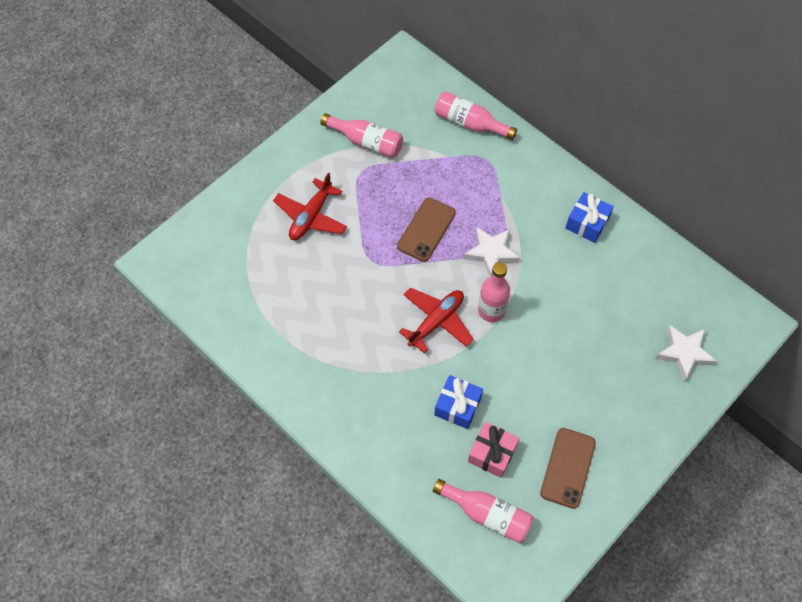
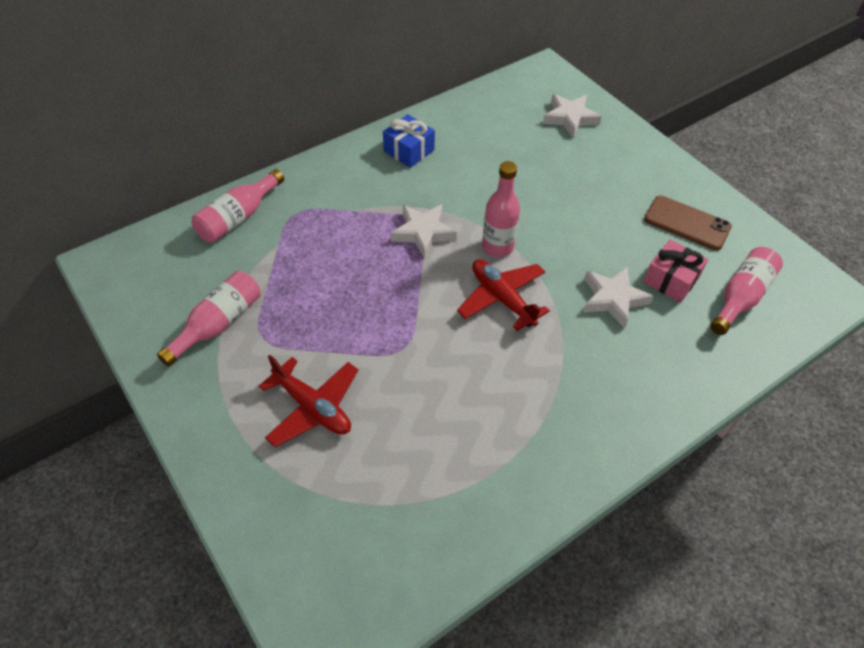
camera: 80 degrees left, 10 degrees down
brown phone [397,197,456,262] -> none
blue gift [434,375,483,429] -> white star [583,266,653,328]

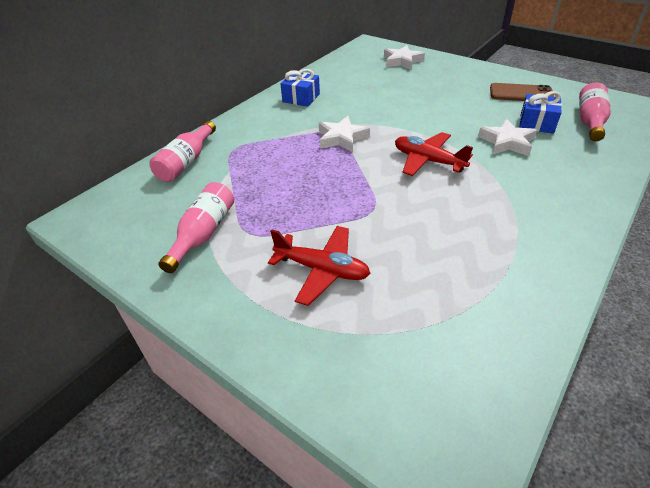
camera: 15 degrees left, 10 degrees down
pink bottle [482,161,520,257] -> none
pink gift [643,239,708,303] -> blue gift [519,91,562,134]

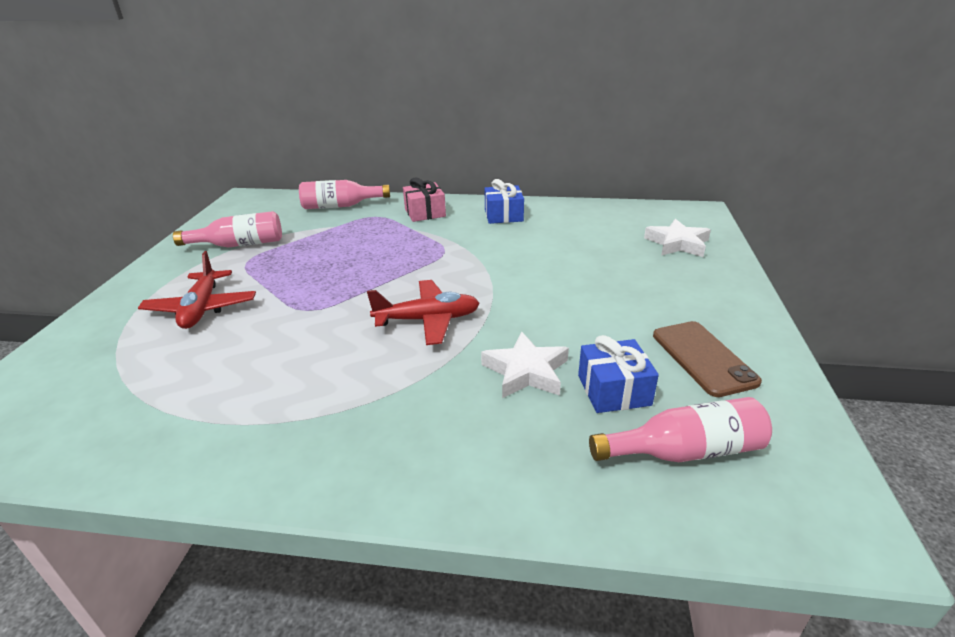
camera: 60 degrees right, 10 degrees down
white star [319,116,370,152] -> none
red plane [395,132,473,176] -> red plane turned 75 degrees clockwise [367,280,480,345]
none -> pink gift [403,178,446,222]

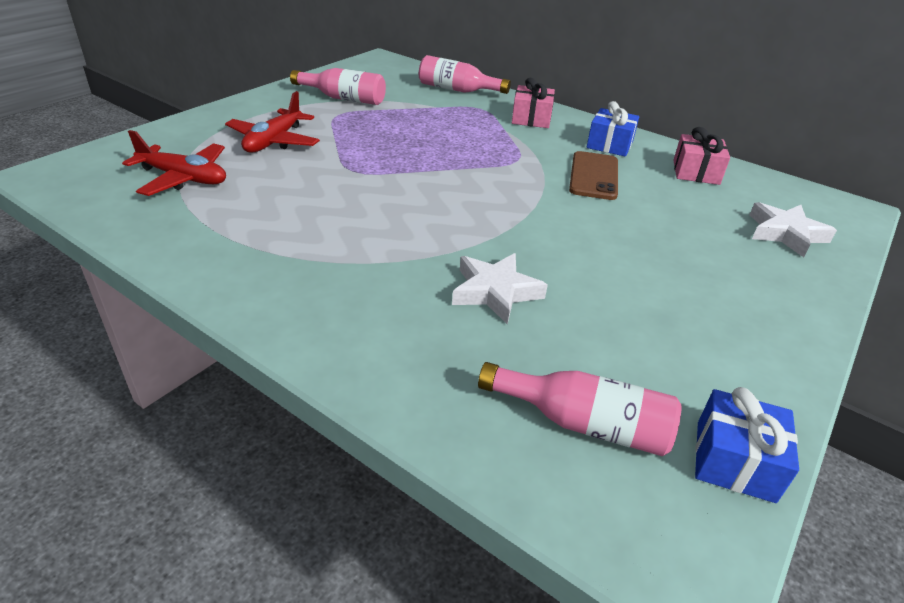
camera: 25 degrees right, 5 degrees up
red plane [367,280,480,345] -> red plane moved to [122,130,226,196]
blue gift [578,335,659,413] -> blue gift moved to [695,387,799,503]
brown phone [653,321,762,397] -> brown phone moved to [569,151,618,200]
none -> pink gift [673,127,730,185]

